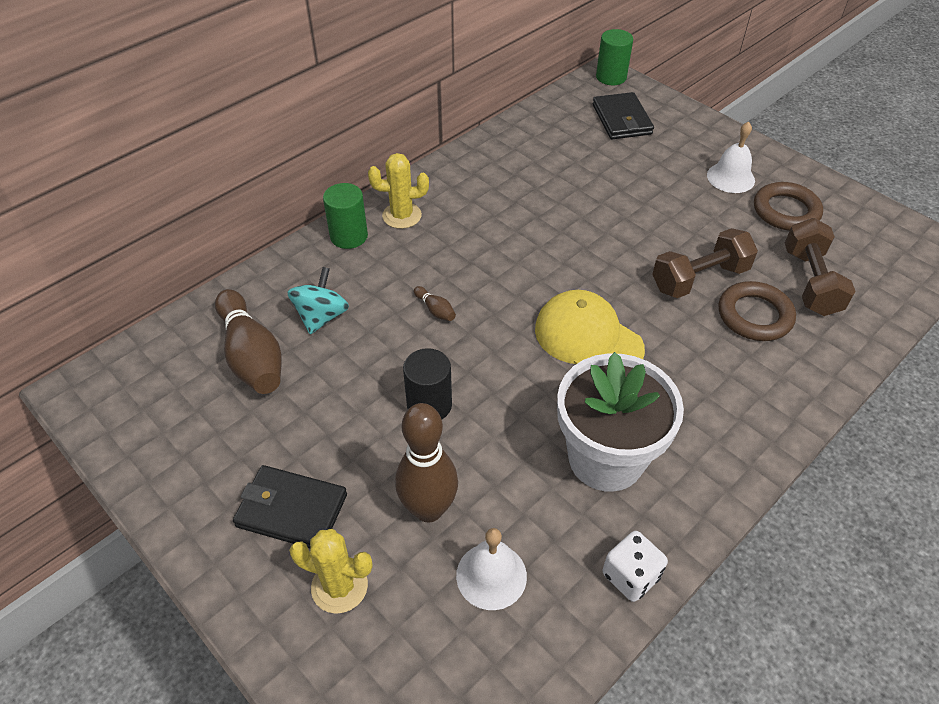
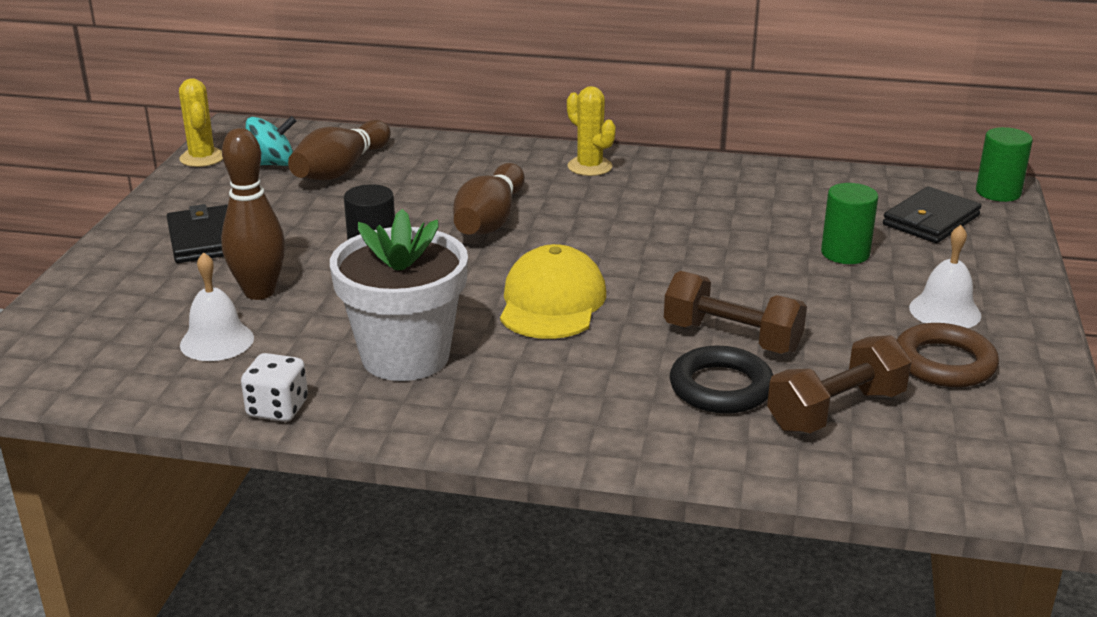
camera: 55 degrees right, 20 degrees down
turquoise spinning top [287,267,349,334] -> turquoise spinning top moved to [246,116,296,166]
yellow cactus [289,529,373,614] -> yellow cactus moved to [179,78,223,167]
green cylinder [323,183,368,249] -> green cylinder moved to [821,183,878,264]
brown bowling pin [414,286,456,321] -> brown bowling pin [453,163,525,235], size x2.41
brown ring [718,281,796,341] -> black ring [670,346,773,414]

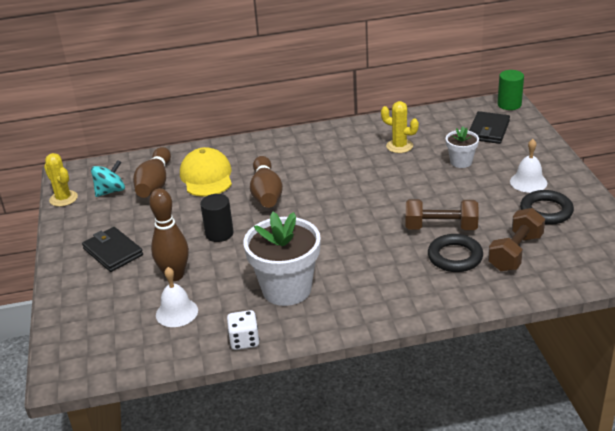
camera: 20 degrees left, 5 degrees up
yellow cap [500,244,606,339] -> yellow cap moved to [180,147,232,197]
yellow cactus [567,86,616,176] -> yellow cactus moved to [381,101,419,153]
green cylinder [821,183,878,264] -> white flower pot [446,126,479,168]
brown ring [897,323,999,387] -> black ring [520,190,574,225]

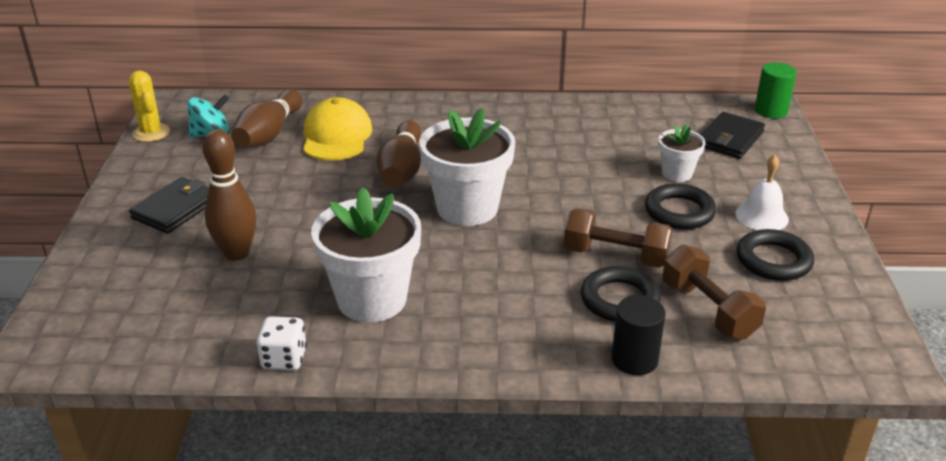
camera: 10 degrees right, 0 degrees up
black wallet [82,227,143,272] -> black wallet turned 60 degrees clockwise [129,177,209,234]
white bell [156,267,198,327] -> none
black cylinder [200,194,234,242] -> black cylinder moved to [611,295,666,375]
yellow cactus [381,101,419,153] -> none
brown dumbbell [488,208,545,272] -> brown dumbbell turned 75 degrees counterclockwise [662,245,766,340]
none -> white flower pot [419,108,515,226]
none -> black ring [645,183,716,229]

